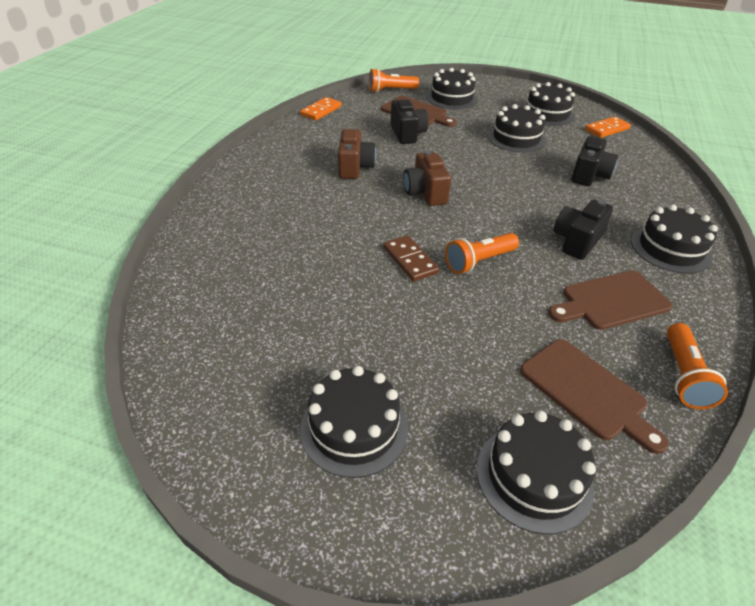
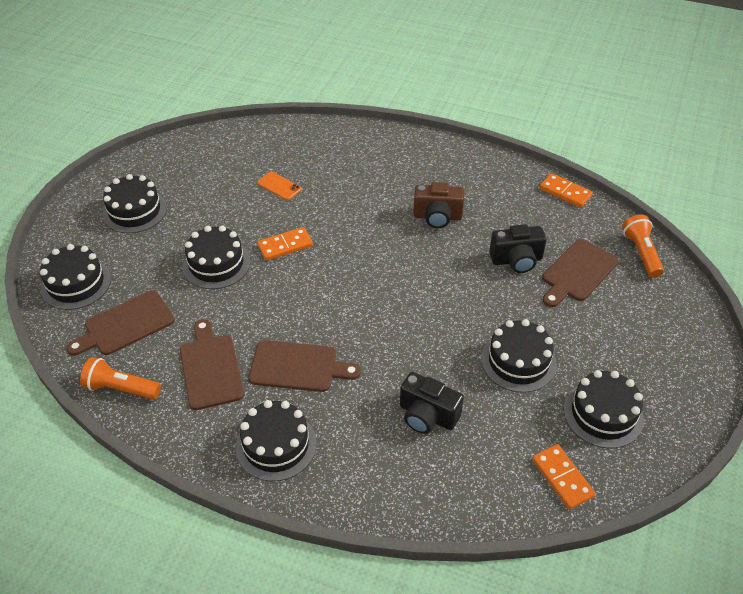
camera: 95 degrees right, 5 degrees up
brown domino [383,235,439,282] -> orange domino [257,227,313,261]
brown camera [403,150,451,206] -> none
black cake [426,68,478,109] -> black cake moved to [183,226,250,289]
orange flashlight [445,233,519,274] -> none
black camera [554,199,613,260] -> brown cutting board [249,340,361,392]
none -> orange phone [257,172,302,200]

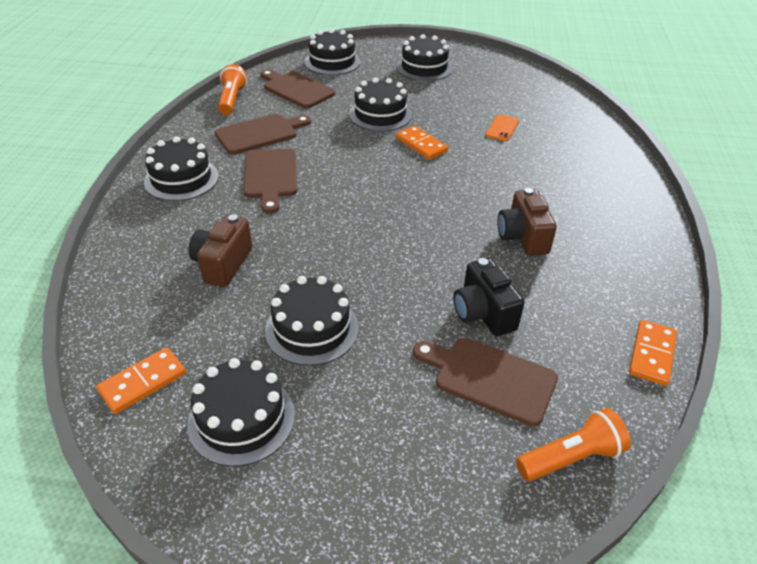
camera: 75 degrees right, 5 degrees down
black camera [400,372,464,434] -> brown camera [188,214,252,287]

